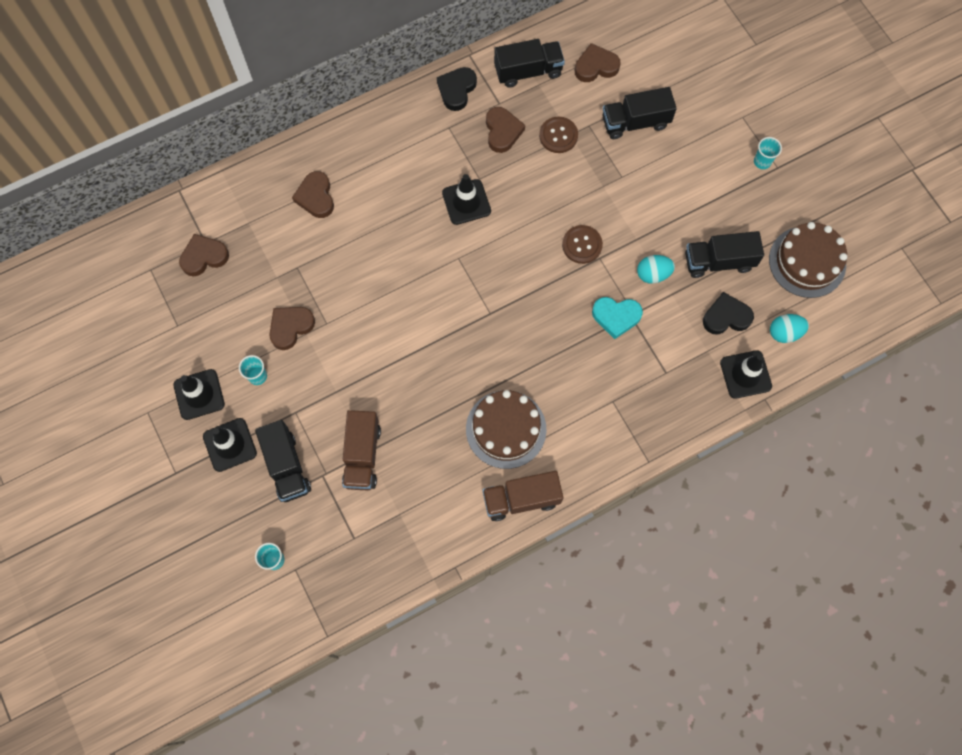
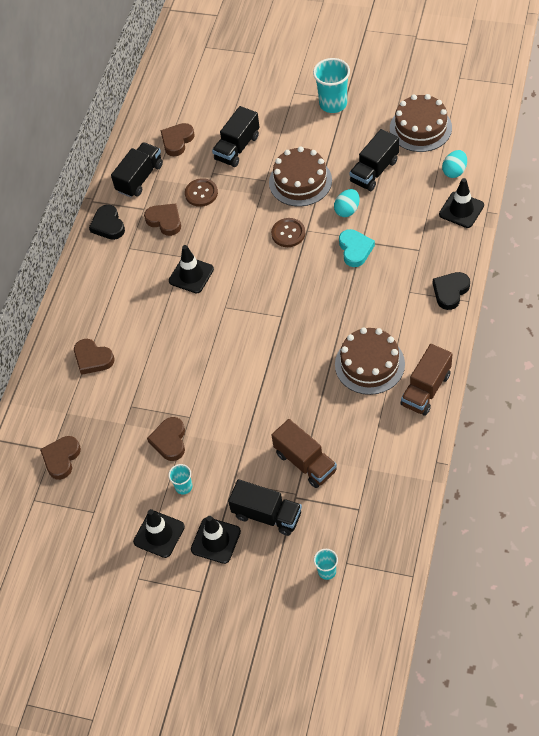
camera: 40 degrees left, 15 degrees down
turquoise heart [592,297,643,339] -> turquoise heart turned 60 degrees counterclockwise [339,229,375,267]
black heart [703,292,754,334] -> black heart moved to [433,272,470,310]
turquoise cup [754,137,782,169] -> turquoise cup [313,58,350,113], size x1.90
none -> brown cake [269,146,332,207]

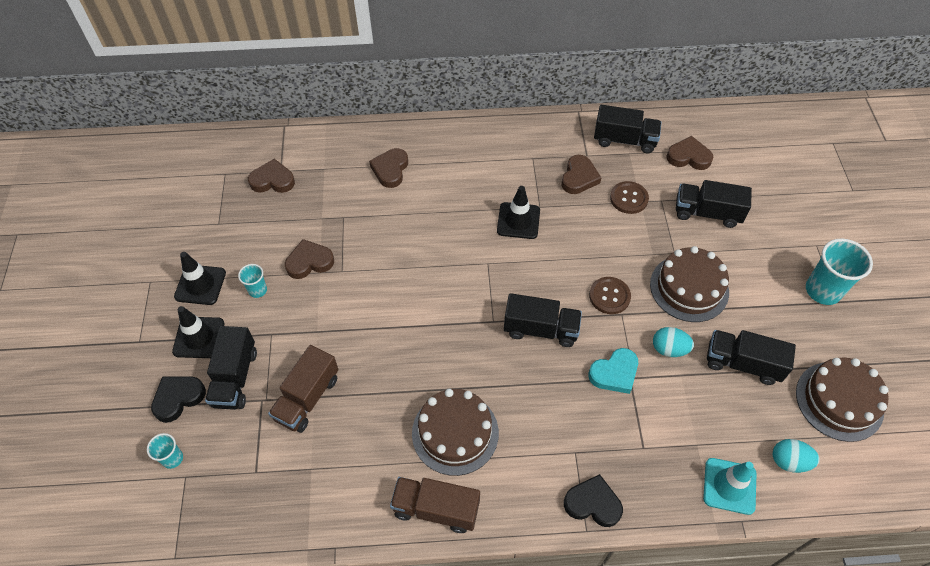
camera: 65 degrees right, 0 degrees up
black heart [89,204,125,240] -> black heart moved to [151,377,206,423]
black traffic cone [439,178,484,228] -> turquoise traffic cone [703,458,756,515]
none -> black truck [504,293,582,347]

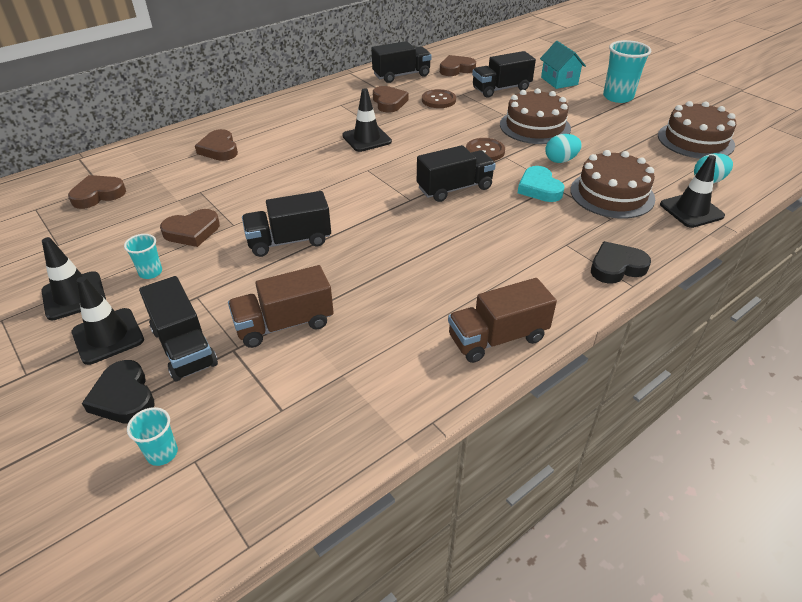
camera: 35 degrees left, 15 degrees down
black heart [151,377,206,423] -> black heart turned 45 degrees counterclockwise [82,360,154,424]
brown truck [268,345,338,433] -> brown truck turned 75 degrees clockwise [228,265,334,348]
brown heart [285,239,334,279] -> brown heart turned 150 degrees counterclockwise [160,209,220,247]
brown cake [412,389,499,476] -> brown cake moved to [570,150,655,218]
turquoise heart [588,348,638,394] -> turquoise heart turned 135 degrees clockwise [518,166,565,202]
turquoise traffic cone [703,458,756,515] -> black traffic cone [660,155,725,228]
black truck [707,330,796,385] -> black truck moved to [242,191,331,257]
none -> turquoise house [540,41,586,89]

